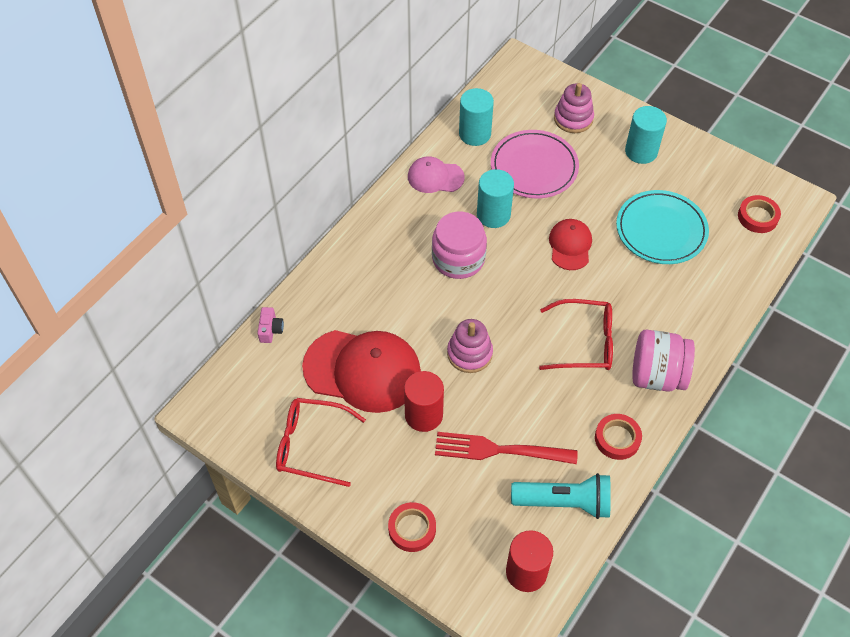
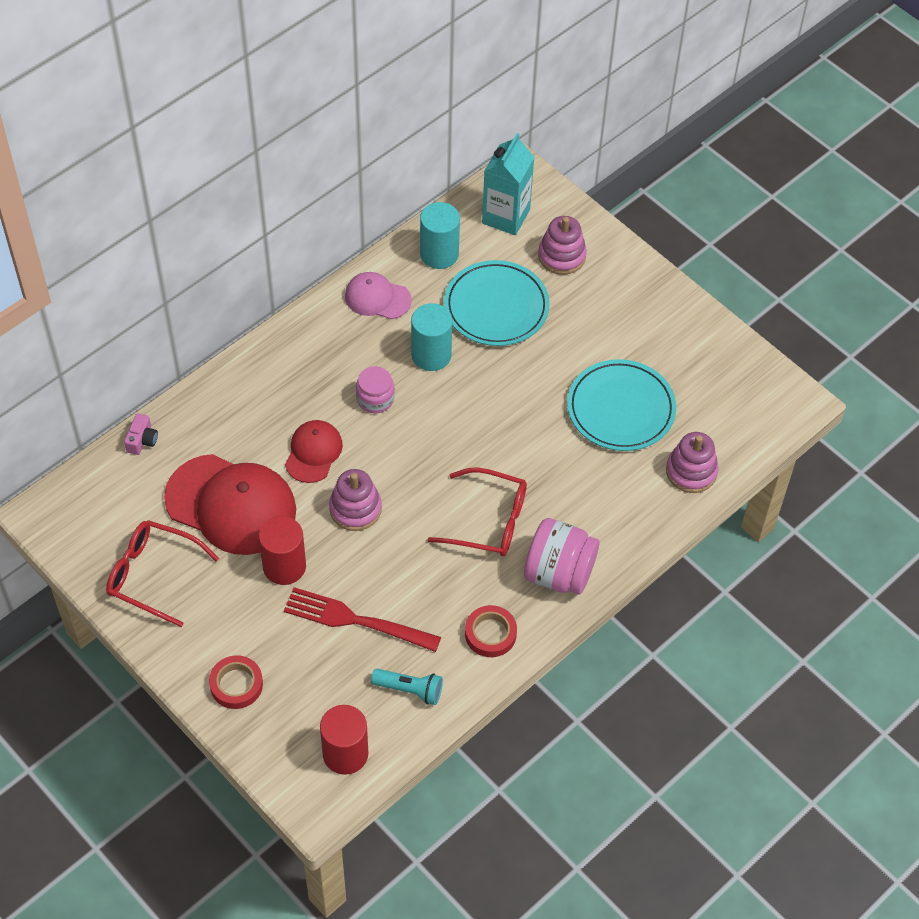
camera: 10 degrees right, 0 degrees up
pink jar [432,212,487,279] -> pink jar [356,366,395,413], size x0.61
pink plate [491,130,579,198] -> turquoise plate [444,260,550,346]
turquoise flashlight [511,473,611,519] -> turquoise flashlight [371,669,443,705], size x0.63
red cap [549,219,592,270] -> red cap moved to [285,420,343,483]
turquoise cylinder [625,106,667,164] -> none
red tape [738,195,781,233] -> none
none -> turquoise carton [482,133,534,235]
none -> pink stacking toy [666,432,718,493]

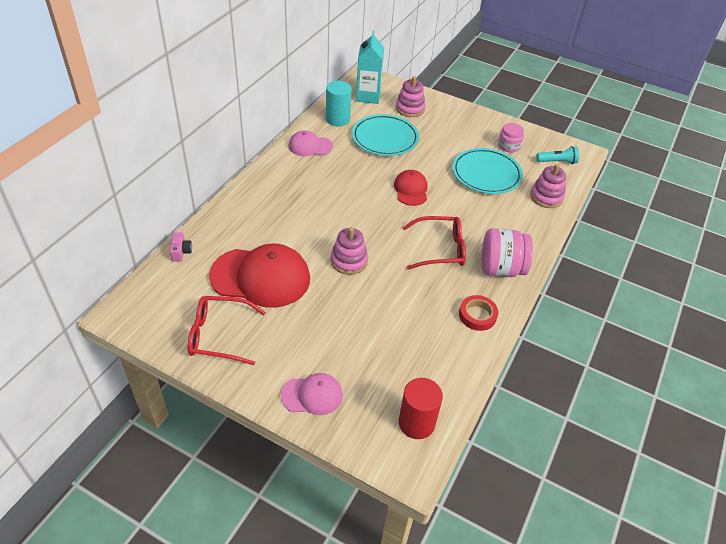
camera: 20 degrees left, 10 degrees down
red tape [209,655,263,709] -> pink cap [281,373,343,415]
red cylinder [259,516,306,585] -> none
red fork [284,587,441,652] -> none
red cap [285,420,343,483] -> red cap moved to [394,170,427,206]
pink jar [356,366,395,413] -> pink jar moved to [498,123,524,152]
turquoise flashlight [371,669,443,705] -> turquoise flashlight moved to [536,146,579,164]
turquoise cylinder [411,303,452,371] -> none

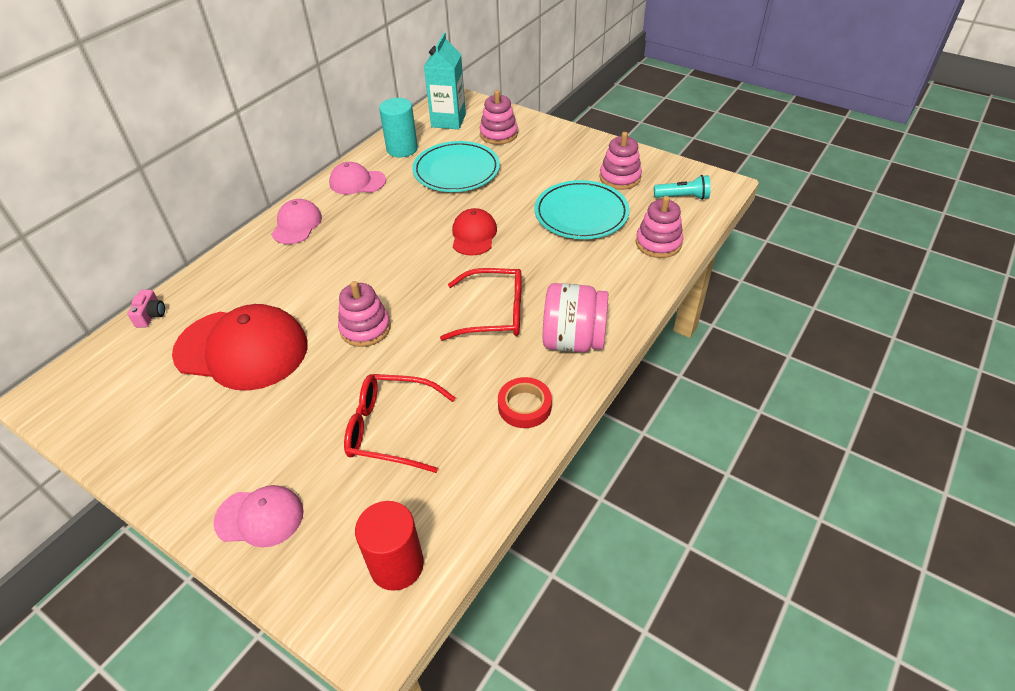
camera: 10 degrees right, 0 degrees up
red glasses [188,296,266,365] -> red glasses moved to [344,374,455,473]
pink jar [498,123,524,152] -> pink stacking toy [600,132,642,190]
none -> pink cap [271,199,322,244]

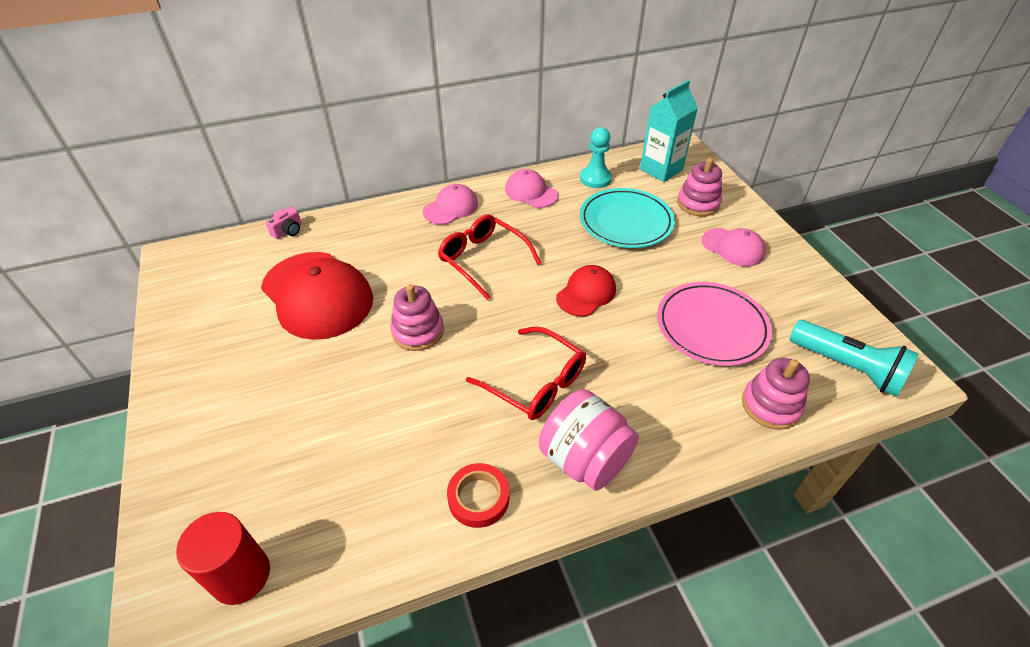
camera: 35 degrees right, 0 degrees up
pink cap [213,485,304,547] -> pink cap moved to [702,228,766,266]
red glasses [344,374,455,473] -> red glasses moved to [438,214,541,300]
turquoise cylinder [379,98,418,157] -> turquoise pawn [580,127,612,188]
turquoise plate [534,180,630,239] -> pink plate [657,282,772,366]
pink stacking toy [600,132,642,190] -> none
turquoise flashlight [654,175,711,200] -> turquoise flashlight [790,320,919,397], size x1.58

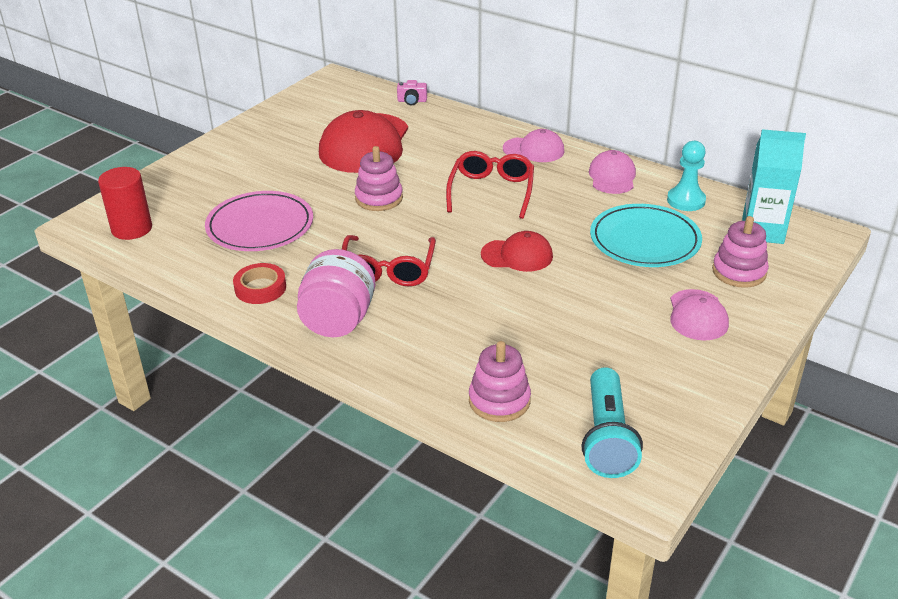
camera: 55 degrees right, 10 degrees down
pink plate [657,282,772,366] -> pink plate moved to [205,191,313,251]

